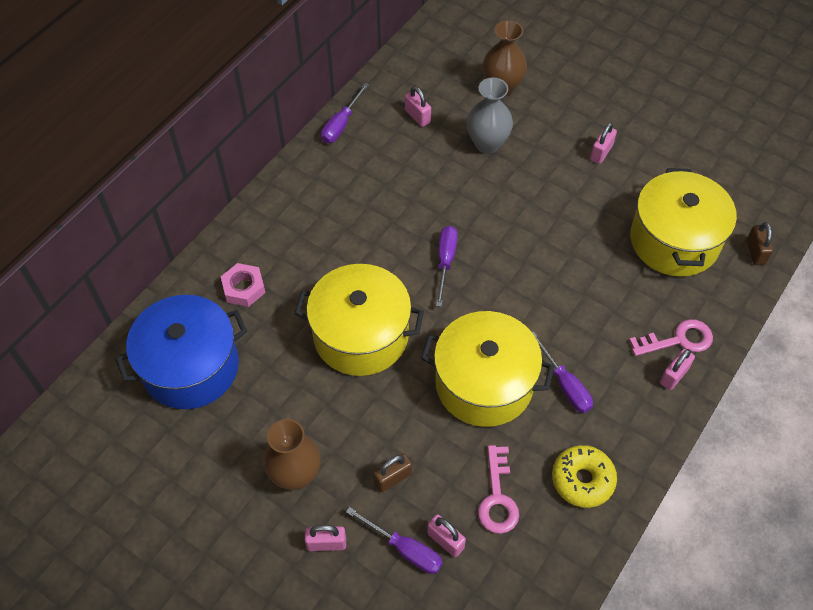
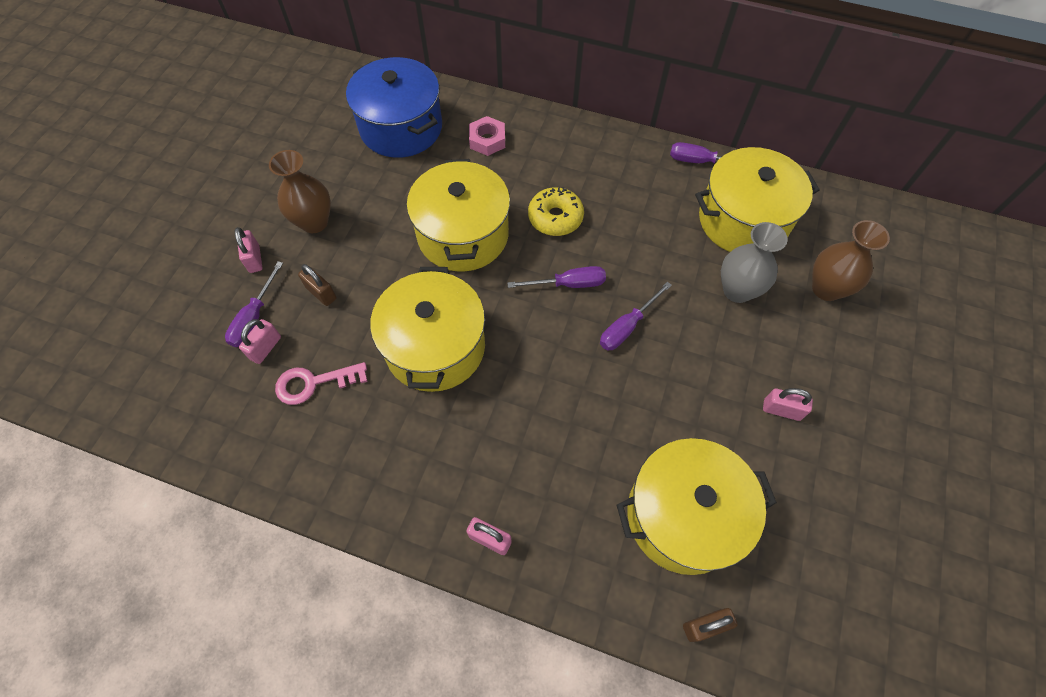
camera: 75 degrees right, 5 degrees up
pink padlock [405,86,431,127] -> yellow pot [695,147,820,252]
purple screwdriver [532,331,593,413] -> purple screwdriver moved to [600,282,672,350]
yellow donut [552,445,617,508] -> yellow donut moved to [528,187,584,236]
pink key [629,319,713,356] -> none

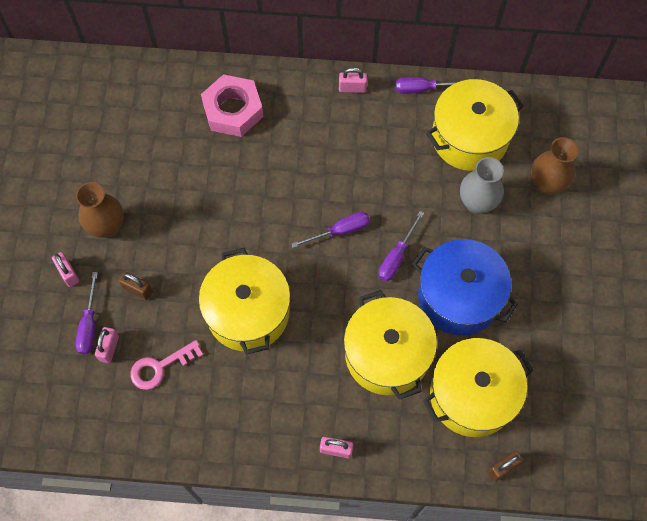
camera: 15 degrees left, 5 degrees up
blue pot [346,57,442,158] -> blue pot moved to [412,239,518,336]
yellow pot [407,159,510,271] -> yellow pot moved to [344,290,437,400]
pink nut [469,116,505,156] -> pink nut [201,74,263,137], size x1.69
yellow donut [528,187,584,236] -> none
pink padlock [763,388,813,421] -> pink padlock moved to [339,67,367,93]

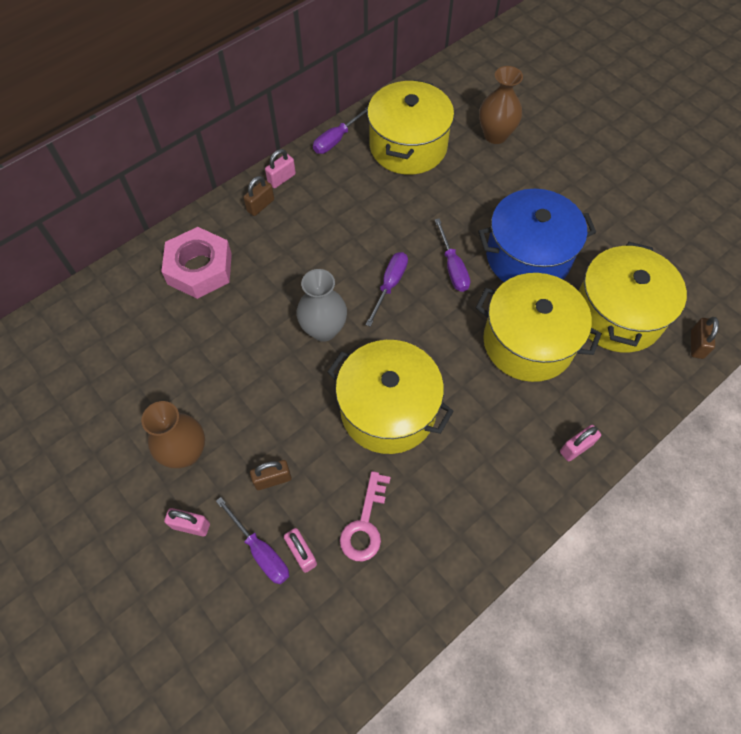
camera: 45 degrees left, 5 degrees down
grey vase [460,157,504,214] -> grey vase moved to [296,269,347,342]
none -> brown padlock [243,176,274,216]

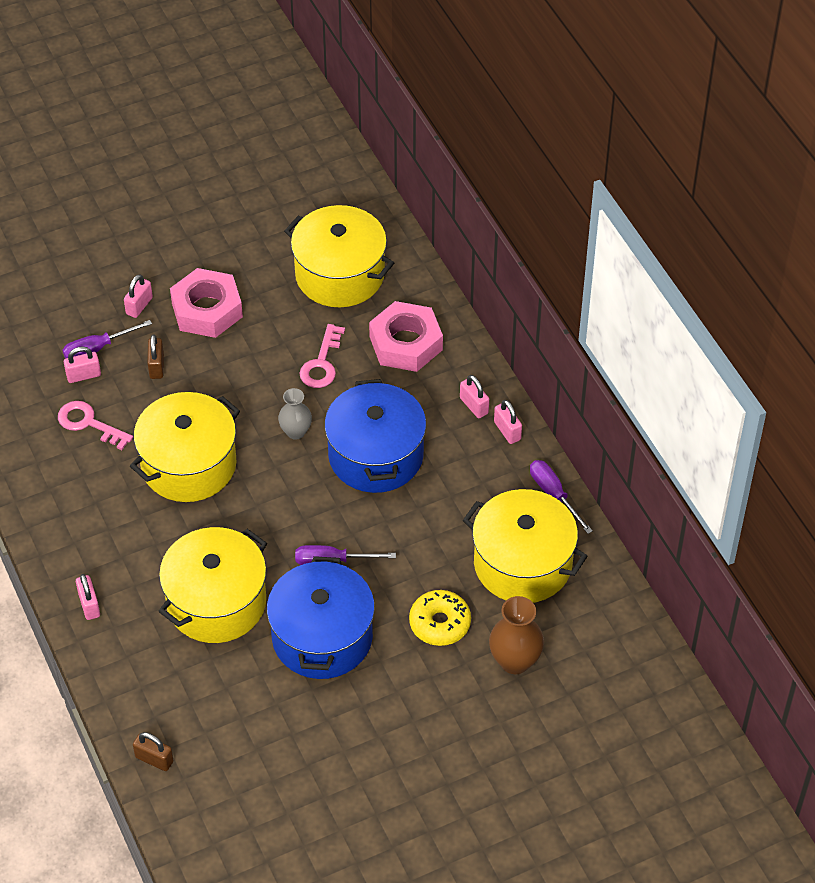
camera: 105 degrees right, 10 degrees down
brown vase [141,401,205,468] -> pink nut [170,268,243,338]
brown padlock [243,176,274,216] -> pink padlock [460,375,489,418]
grey vase [296,269,347,342] -> grey vase [278,388,312,440], size x0.66
purple screwdriver [365,252,408,327] -> none
yellow pot [579,242,687,353] -> yellow pot moved to [284,205,394,307]
none -> pink key [299,324,345,388]
none -> blue pot [324,379,426,493]
none -> yellow donut [409,590,471,646]

